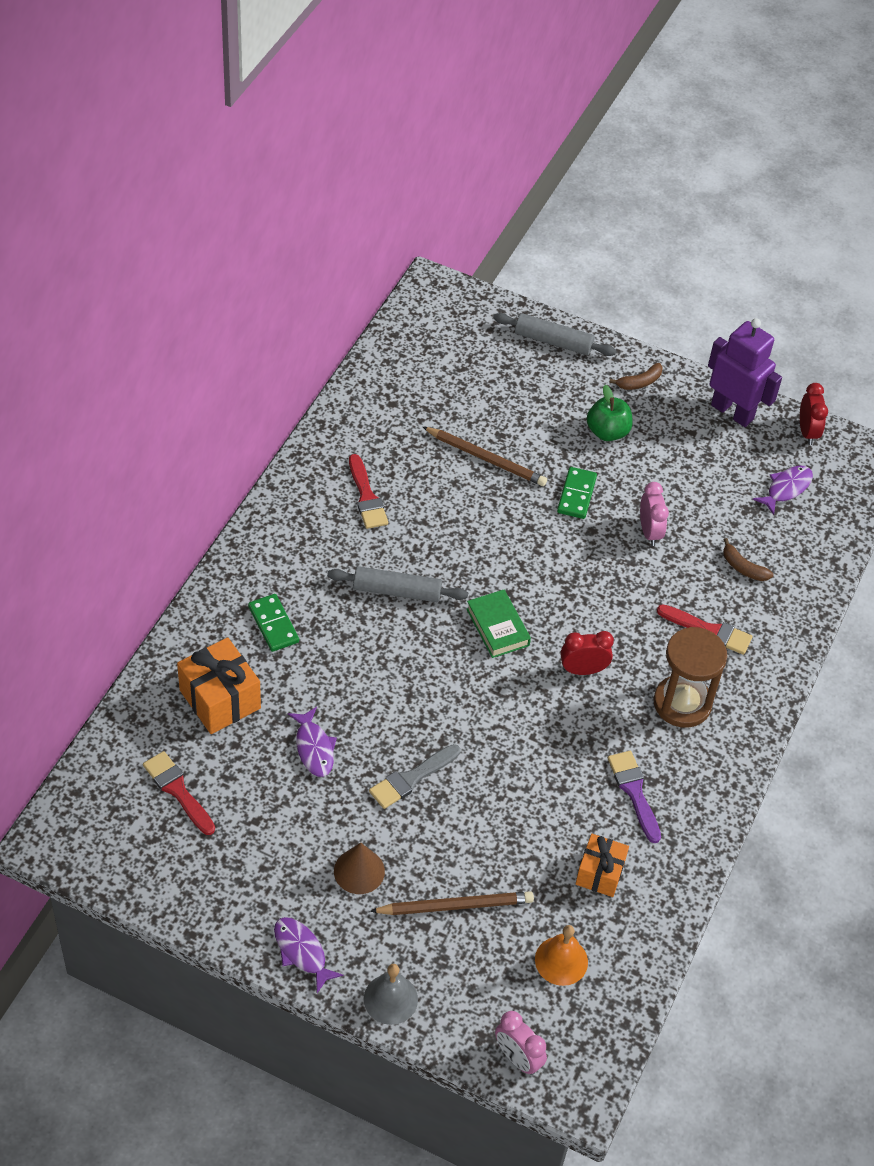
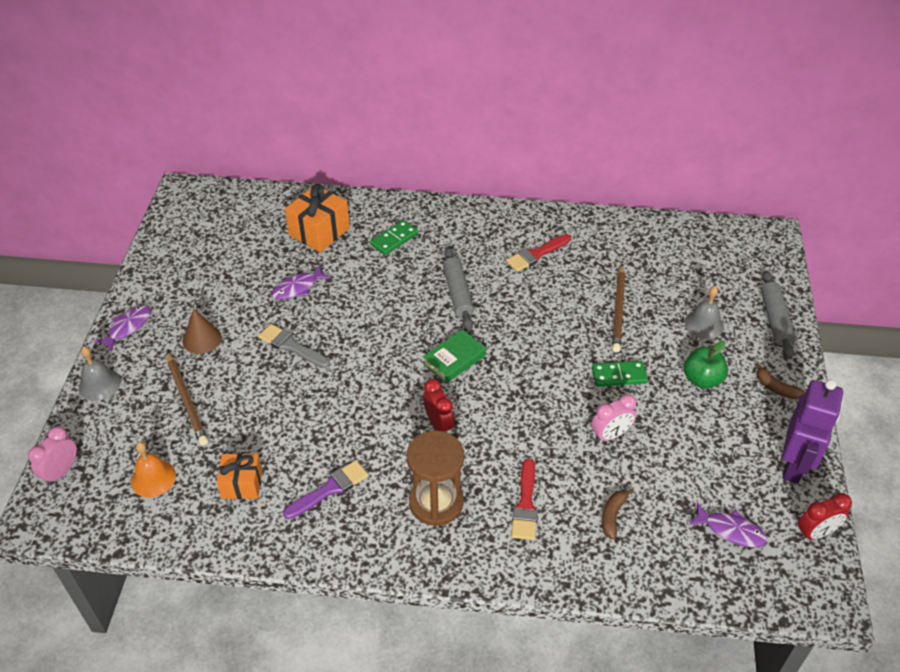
camera: 75 degrees right, 5 degrees down
red brush [143,751,215,835] -> none
none -> grey bell [684,286,724,339]

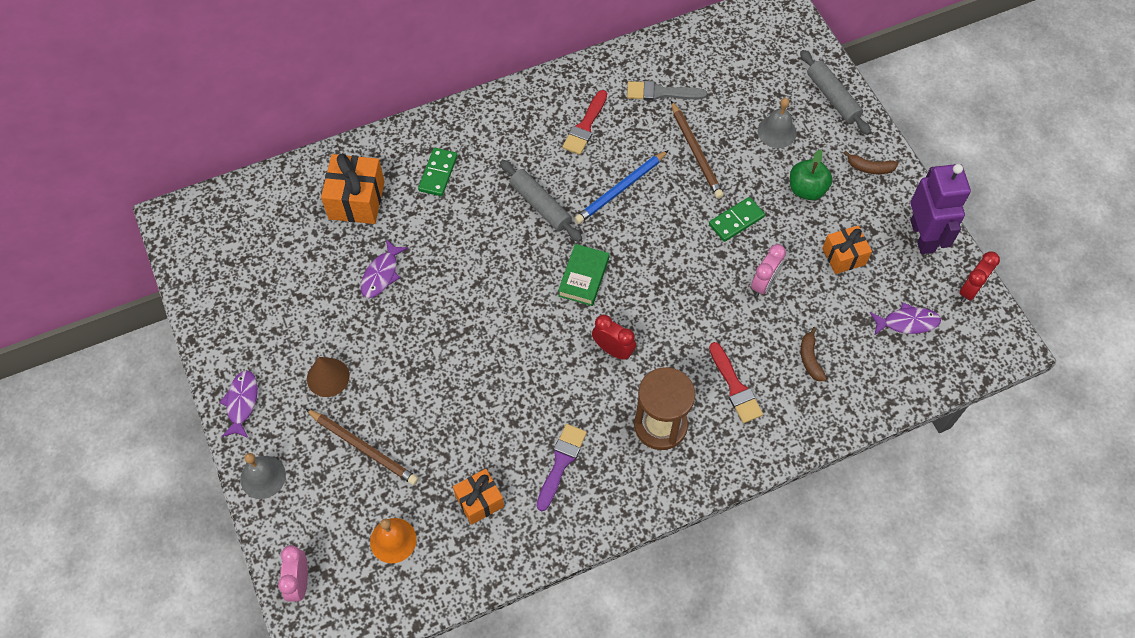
camera: 30 degrees left, 15 degrees up
grey brush [258,324,330,368] -> grey brush moved to [627,81,707,101]
none -> blue pencil [574,150,669,224]
none -> orange gift [822,226,872,274]

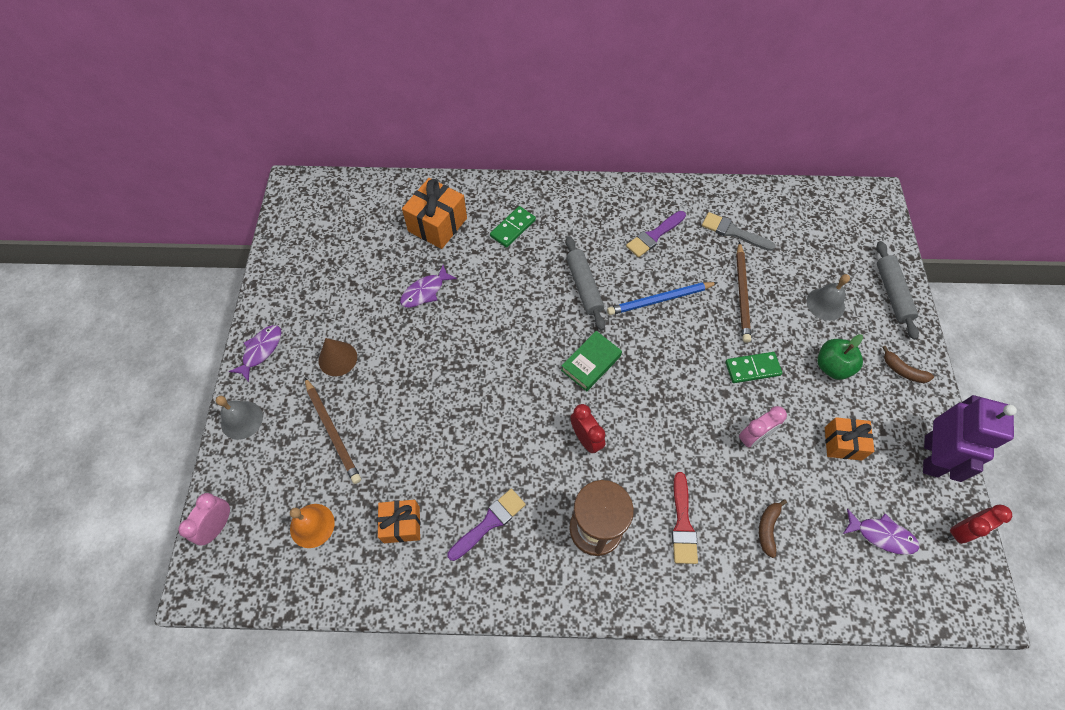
camera: 25 degrees right, 0 degrees up
red brush [562,90,607,155] -> purple brush [626,211,686,257]

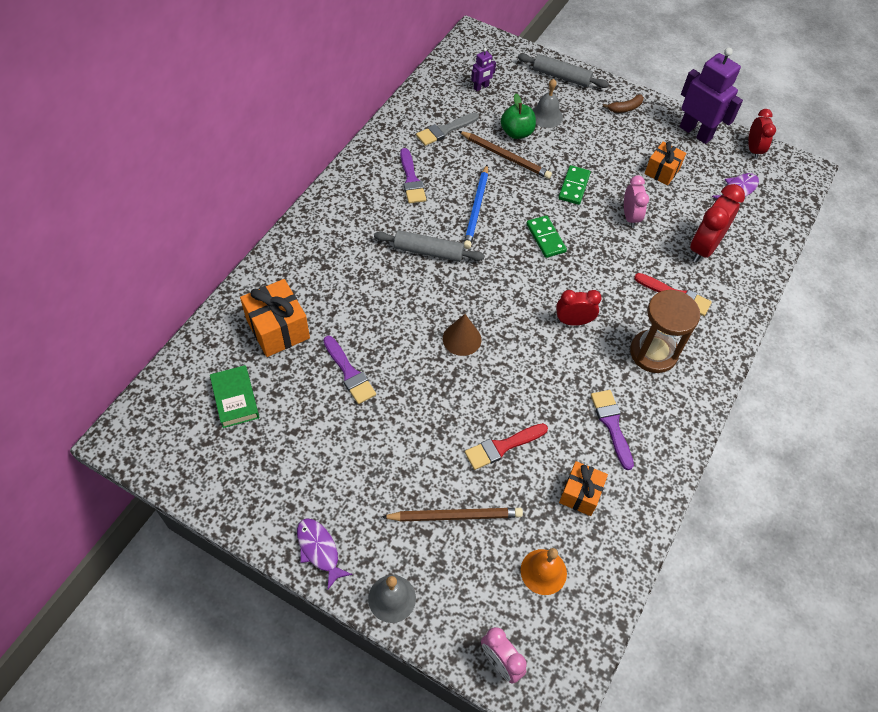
camera: 65 degrees left, 5 degrees down
brown cone [319,338,357,376] -> brown cone moved to [443,314,481,356]
purple fish [400,265,457,308] -> purple brush [323,336,376,404]
green domino [490,206,536,248] -> green domino moved to [526,215,567,258]
green book [561,331,622,391] -> green book moved to [210,365,259,428]
brown banana [759,499,787,558] -> red clock [690,184,745,263]
green apple [817,334,863,380] -> green apple moved to [501,94,536,139]
none -> red brush [465,423,548,470]
none -> purple robot [471,48,496,91]

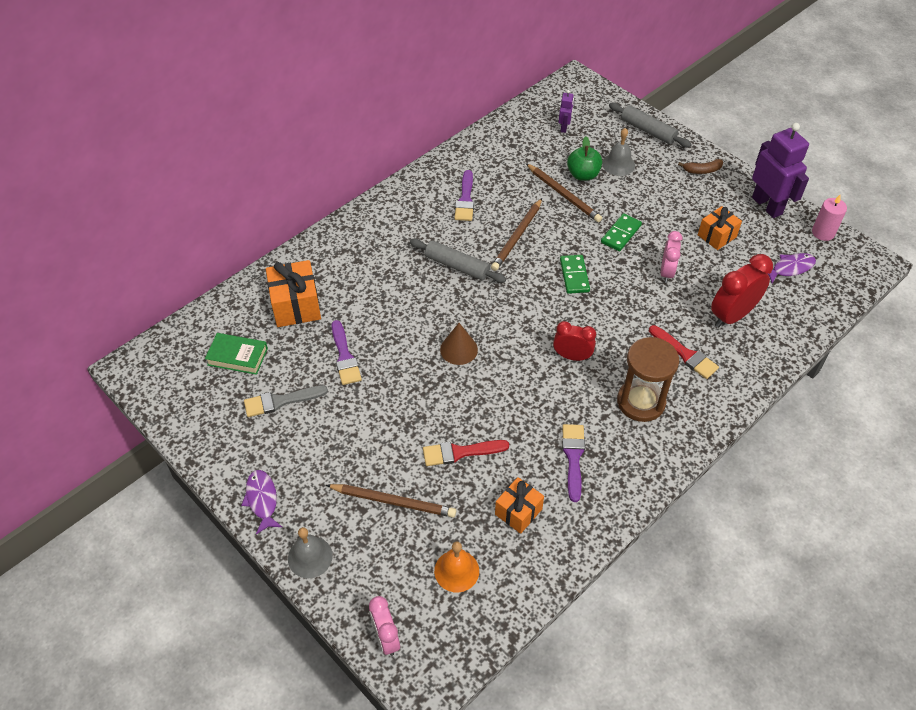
camera: 20 degrees right, 5 degrees down
green book [210,365,259,428] -> green book turned 75 degrees counterclockwise [205,333,268,375]
grey brush [416,113,479,146] -> grey brush moved to [244,385,328,417]
blue pencil [464,165,488,249] -> brown pencil [491,198,542,271]
purple robot [471,48,496,91] -> purple robot turned 60 degrees counterclockwise [558,90,574,133]
red clock [748,109,776,159] -> pink candle [812,195,847,241]

